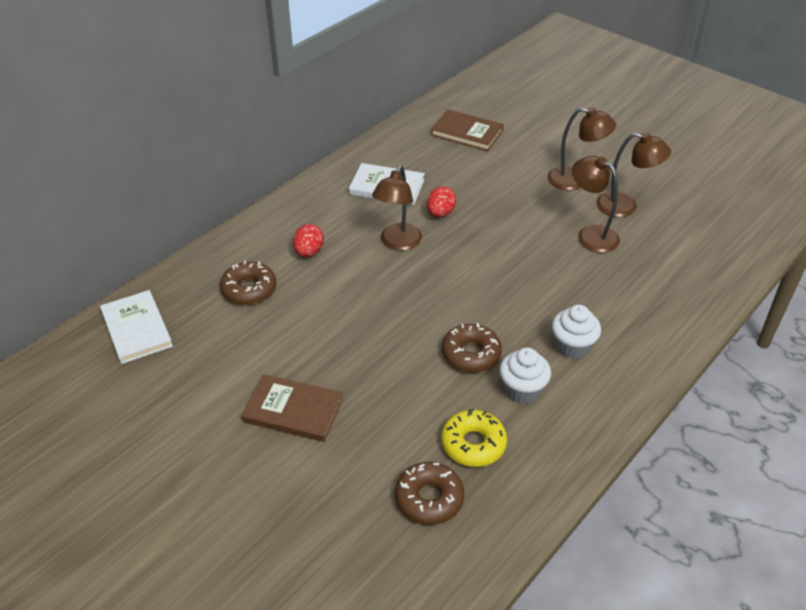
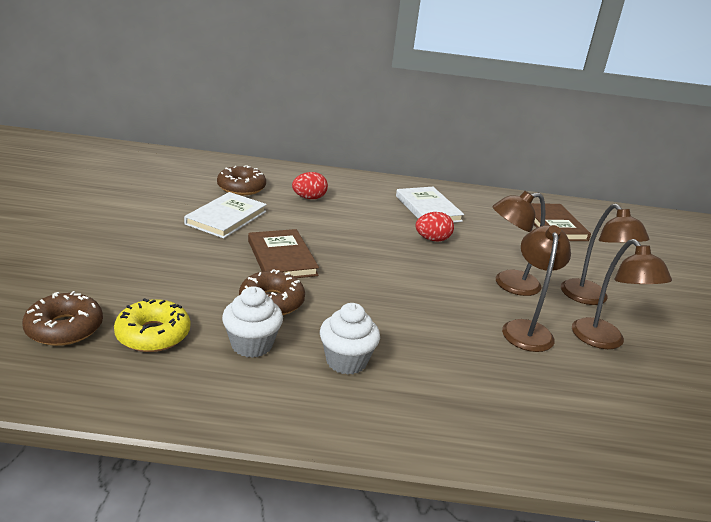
camera: 50 degrees right, 15 degrees down
white book [100,290,173,364] -> white book moved to [184,192,267,239]
brown book [242,374,343,442] -> brown book moved to [248,229,319,278]
brown lamp [372,165,422,250] -> brown lamp moved to [492,191,546,296]

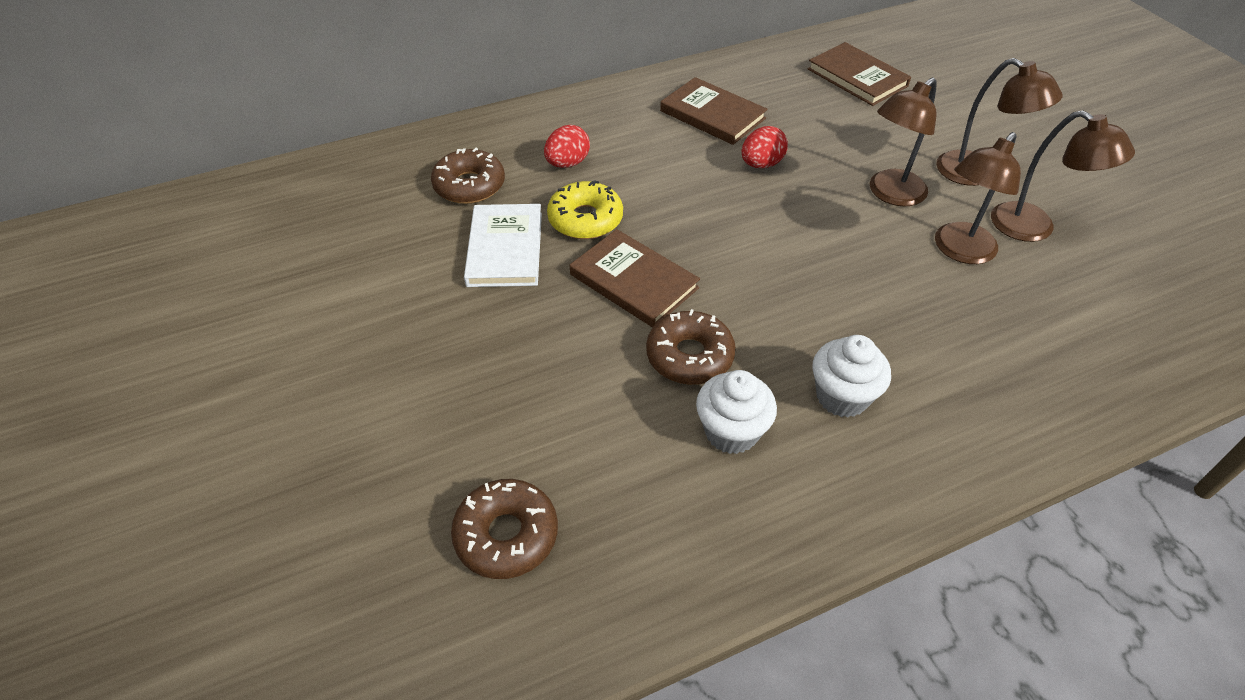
camera: 25 degrees left, 20 degrees up
yellow donut [114,298,190,352] -> yellow donut moved to [547,181,623,239]
white book [396,187,464,223] -> brown book [660,77,768,145]
brown lamp [502,225,571,352] -> brown lamp turned 120 degrees counterclockwise [935,132,1021,264]

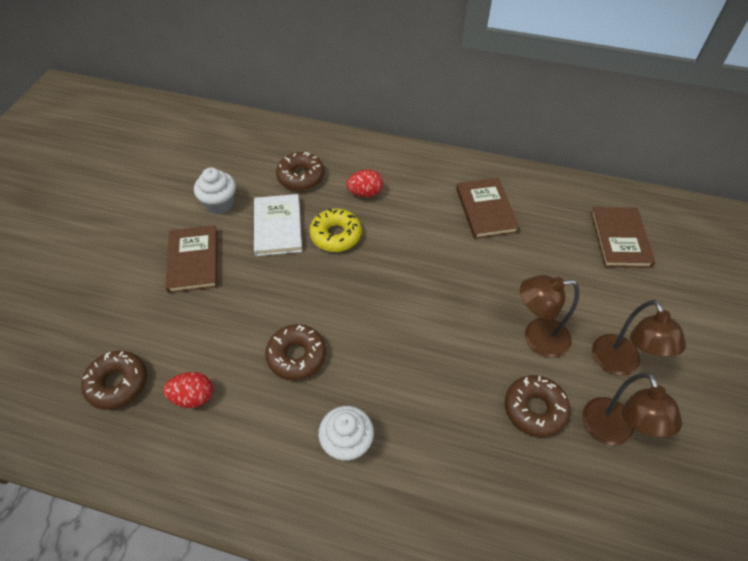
camera: 40 degrees right, 5 degrees up
white book [464,204,542,287] -> white book turned 45 degrees counterclockwise [254,194,302,256]
brown book [570,229,700,327] -> brown book moved to [165,225,218,293]
white cupcake [696,370,777,454] -> white cupcake moved to [194,168,236,214]
red egg [742,126,788,168] -> red egg moved to [163,372,213,408]
brown lamp [935,132,1021,264] -> brown donut [505,375,570,438]

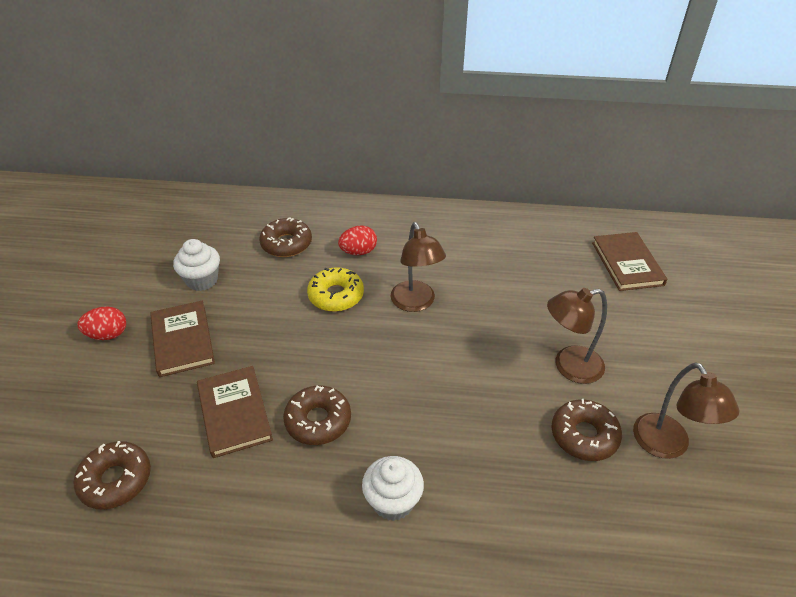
camera: 10 degrees left, 10 degrees down
red egg [163,372,213,408] -> red egg moved to [78,306,126,340]
white book [254,194,302,256] -> none
brown book [456,178,520,239] -> brown book moved to [197,366,273,458]
brown lamp [592,300,686,376] -> brown lamp moved to [391,222,446,312]

